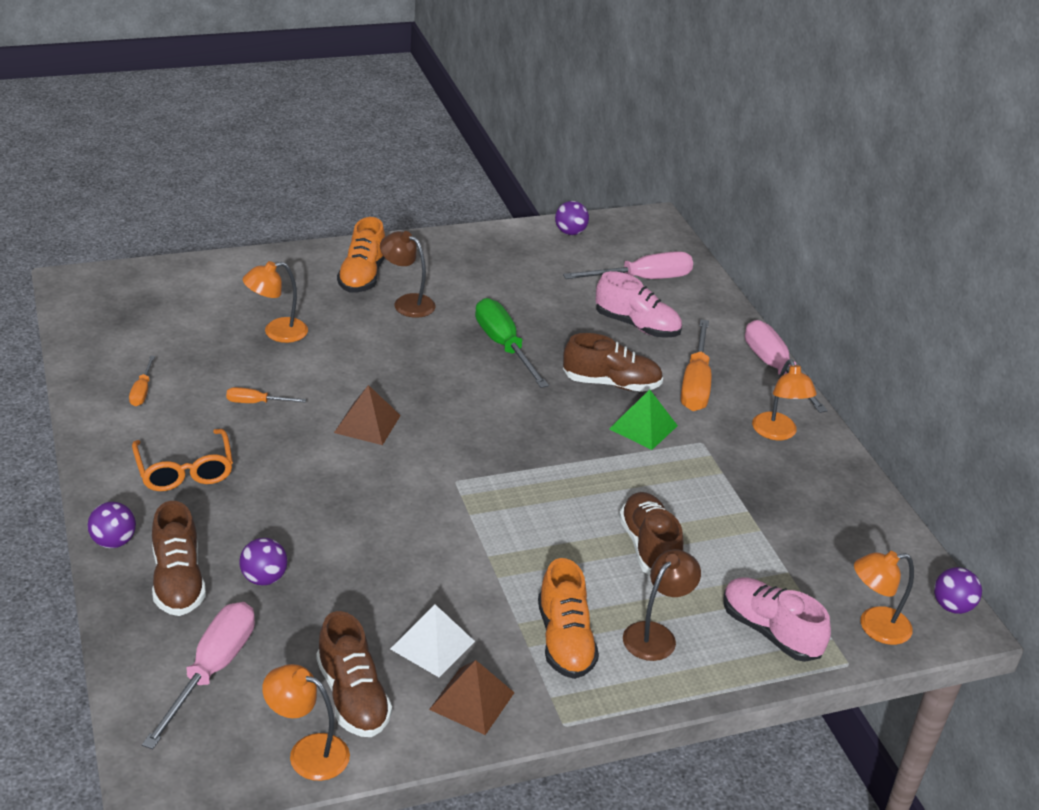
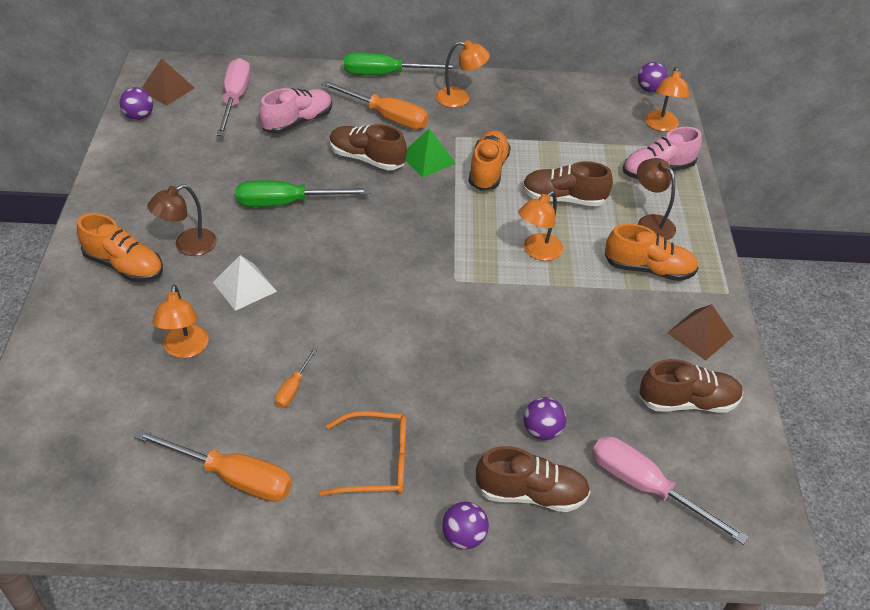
camera: 70 degrees left, 10 degrees up
orange screwdriver [129,356,155,406] -> orange screwdriver [134,429,292,502], size x1.99
orange lamp [262,664,350,781] -> orange lamp moved to [518,191,563,261]
brown pyramid [334,385,401,445] -> brown pyramid moved to [142,58,194,106]
white pyramid [390,605,475,677] -> white pyramid moved to [213,255,277,311]
brown shoe [563,333,663,392] -> brown shoe turned 90 degrees counterclockwise [329,124,407,170]
pink screwdriver [745,320,828,413] -> green screwdriver [344,52,458,75]
none -> orange shoe [468,130,511,191]

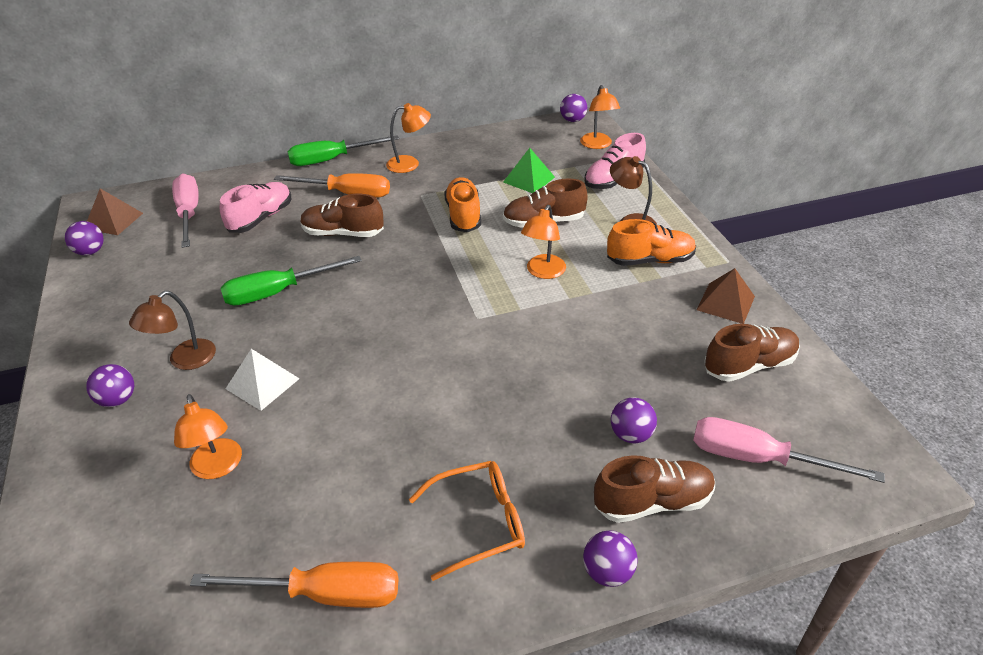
camera: 15 degrees left, 5 degrees down
orange shoe [77,213,163,282] -> purple ball [86,364,134,407]
orange screwdriver [275,347,318,408] -> none
green pyramid [405,128,456,178] -> green pyramid moved to [503,148,555,193]

